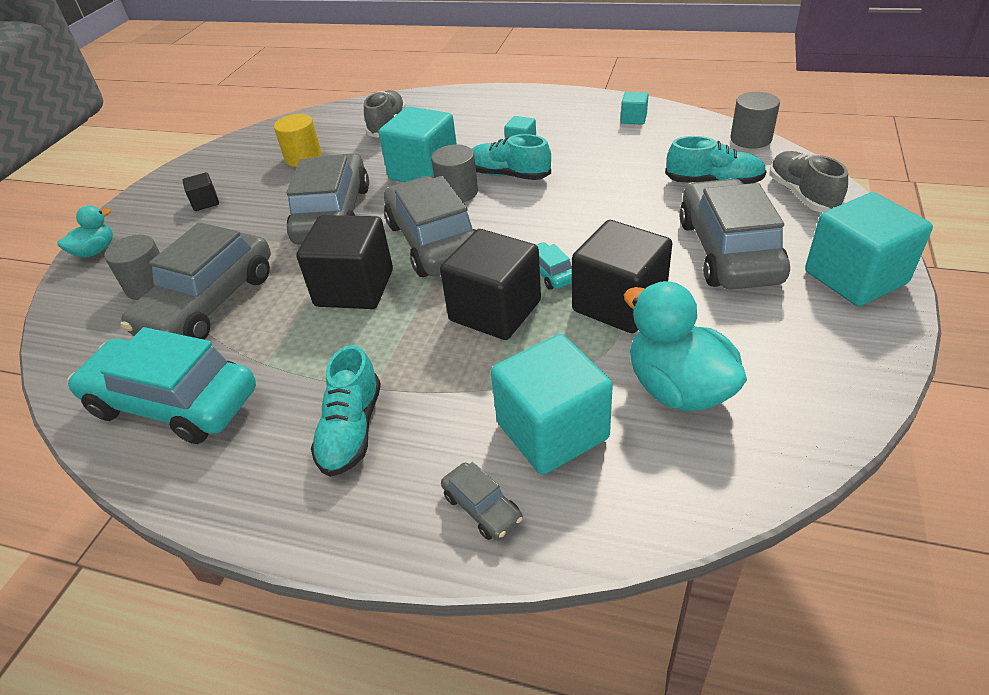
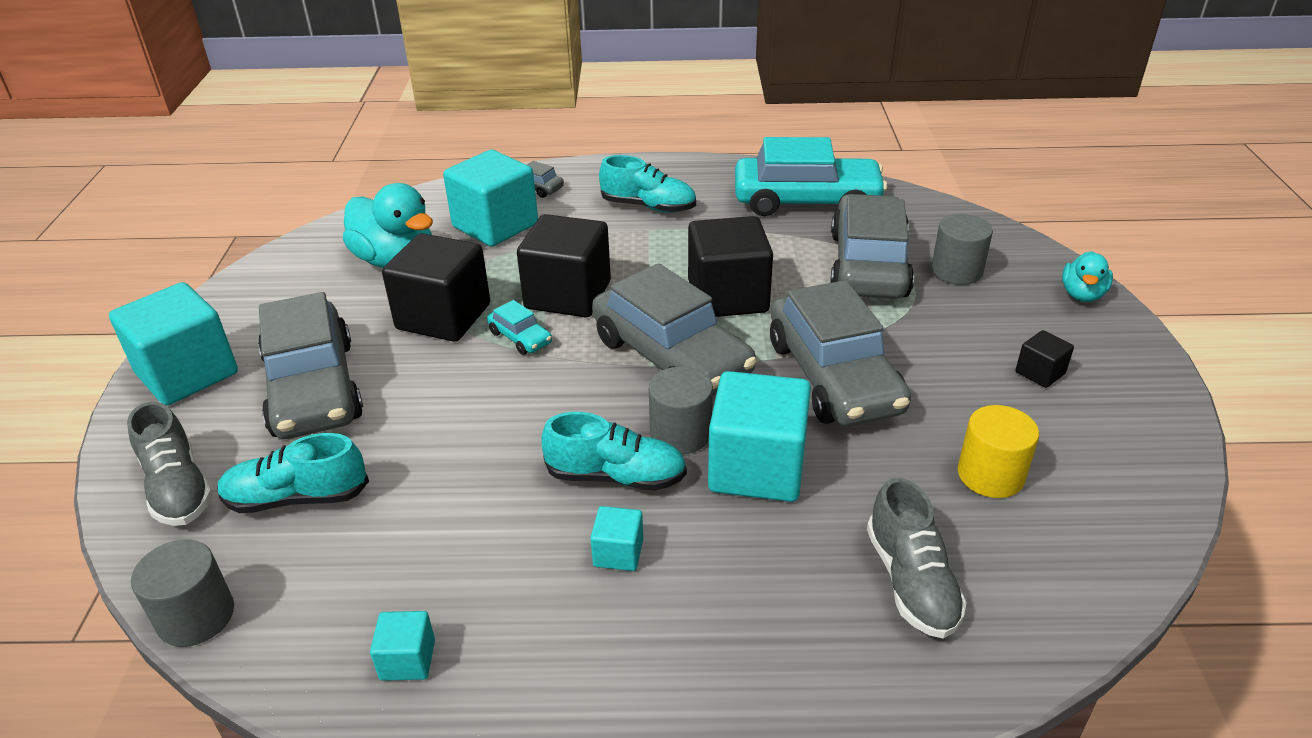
camera: 160 degrees right, 5 degrees down
turquoise shoe [311,345,381,477] -> turquoise shoe turned 120 degrees clockwise [599,155,696,213]

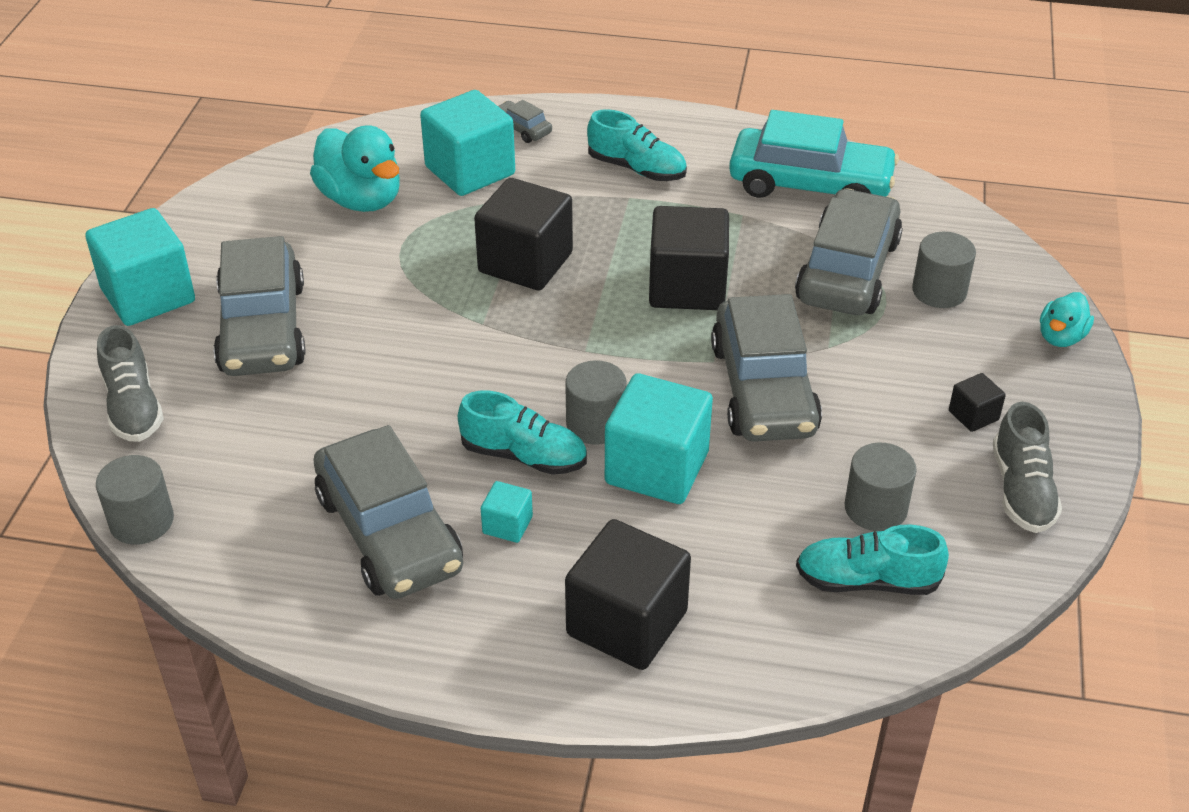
camera: 10 degrees right, 5 degrees up
turquoise shoe [217,433,369,513] -> turquoise shoe moved to [796,525,949,595]
turquoise cube [370,611,435,681] -> none
black cube [382,233,490,342] -> black cube moved to [565,519,691,670]
turquoise car [487,300,552,355] -> none
grey car [592,263,757,395] -> grey car moved to [314,425,463,599]
grey shoe [867,478,967,639] -> grey shoe moved to [993,402,1062,533]
yellow cylinder [958,405,1039,498] -> grey cylinder [845,442,917,531]

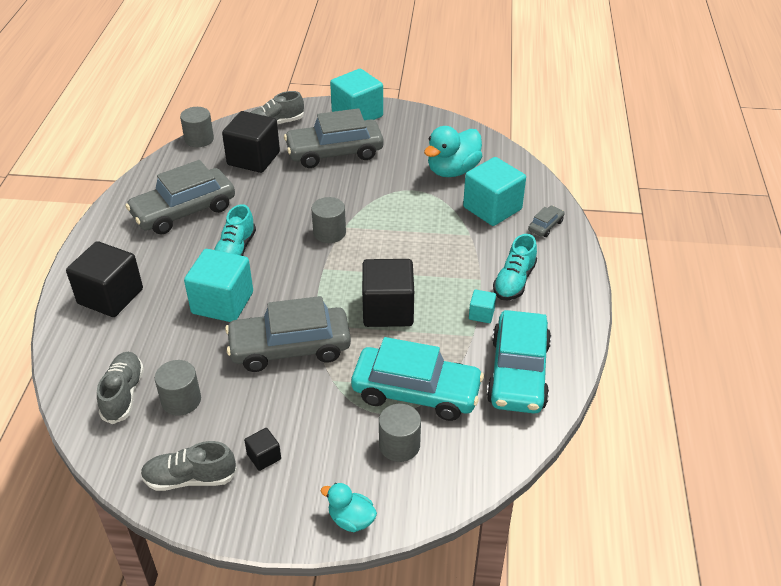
camera: 85 degrees right, 0 degrees up
black cube [474,178,573,290] -> black cube moved to [222,111,280,173]
turquoise cube [481,481,533,543] -> turquoise cube moved to [469,290,496,323]
grey cylinder [565,360,627,445] -> grey cylinder moved to [311,197,346,243]
grey car [795,188,903,315] -> turquoise car [351,337,484,421]
turquoise shoe [796,525,949,595] -> grey shoe [97,352,144,424]

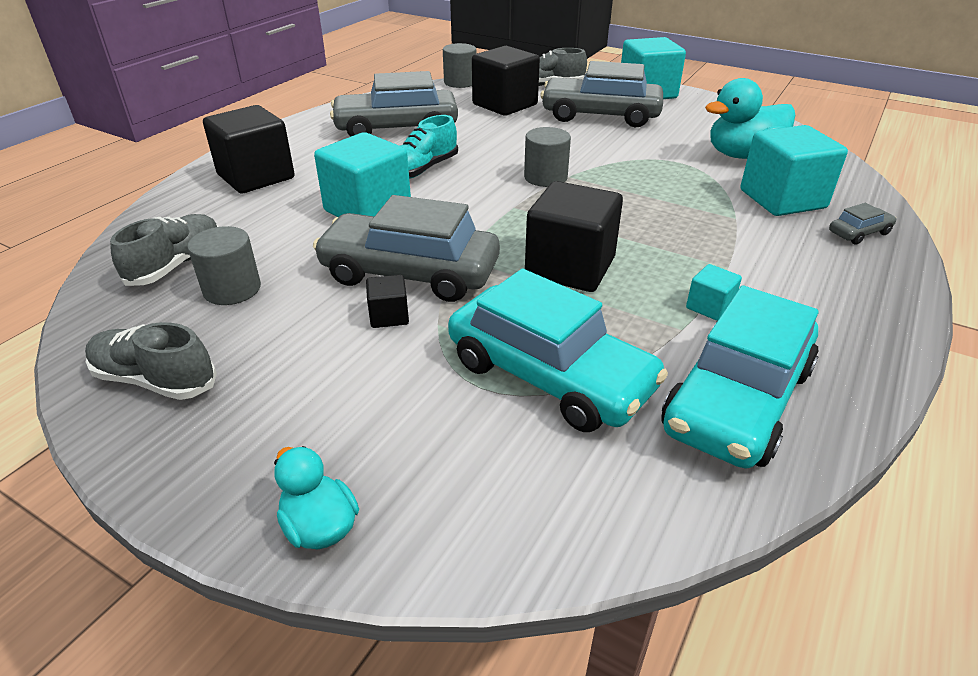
camera: 25 degrees right, 5 degrees down
black cube [244,428,281,471] -> black cube moved to [366,275,409,328]
grey cylinder [379,404,421,462] -> none
turquoise shoe [493,234,537,300] -> none

